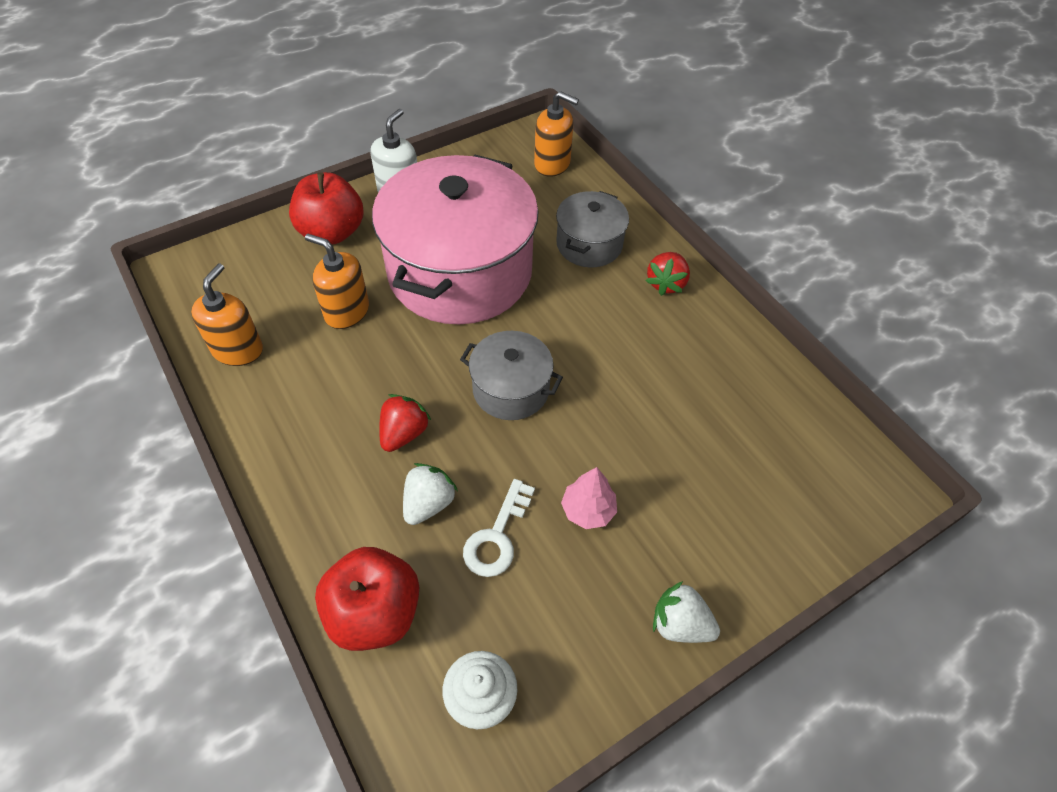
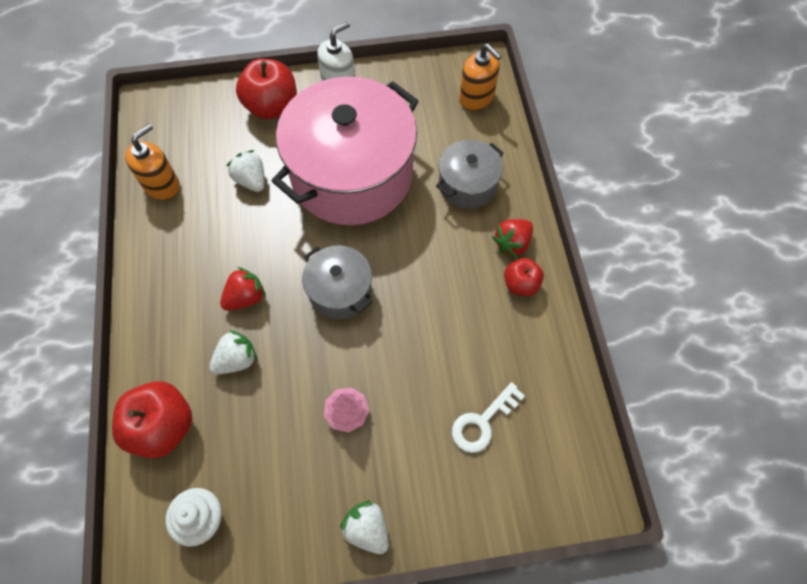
camera: 25 degrees right, 10 degrees up
orange soap dispenser [305,234,369,329] -> white strawberry [227,150,265,192]
white key [463,479,535,577] -> white key moved to [452,382,525,453]
none -> red apple [504,258,544,296]

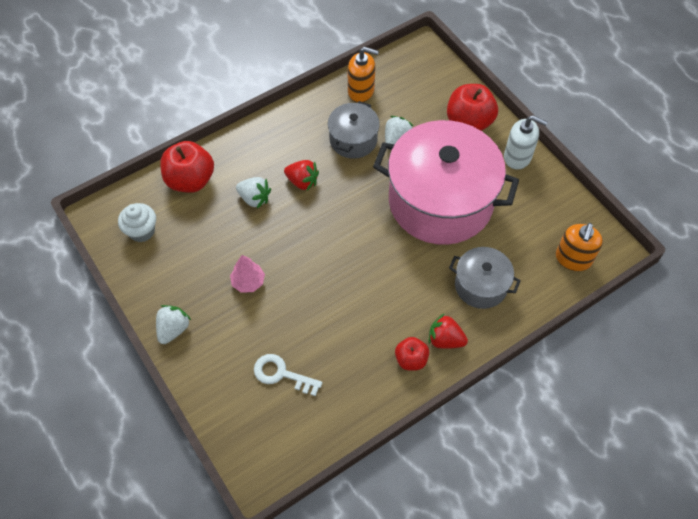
camera: 65 degrees right, 5 degrees down
grey pot [302,245,373,320] -> grey pot moved to [328,101,380,159]

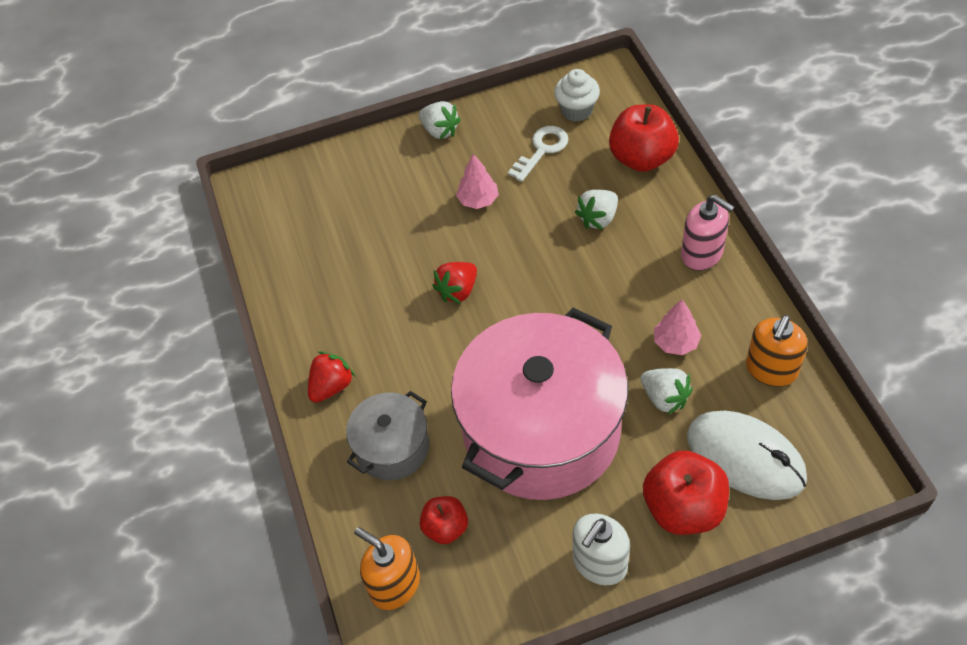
camera: 110 degrees right, 5 degrees down
white key [254,354,322,396] -> white key moved to [508,126,568,182]
red strawberry [284,160,319,191] -> red strawberry moved to [432,262,477,304]
grey pot [328,101,380,159] -> pink tree [654,299,701,355]
red apple [395,337,429,370] -> red apple moved to [420,496,468,544]
none -> pink soap dispenser [681,195,734,271]
none -> white mouse [687,411,807,500]

